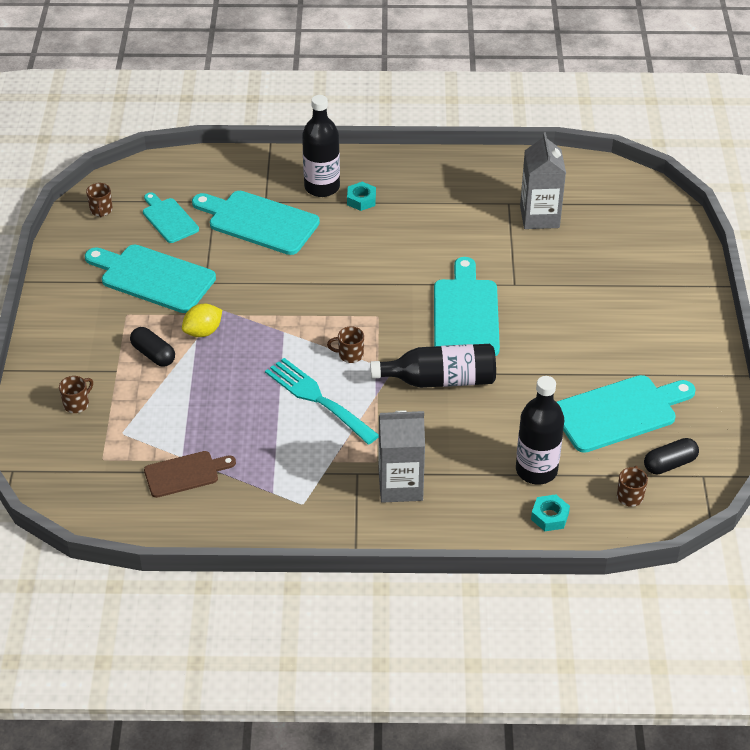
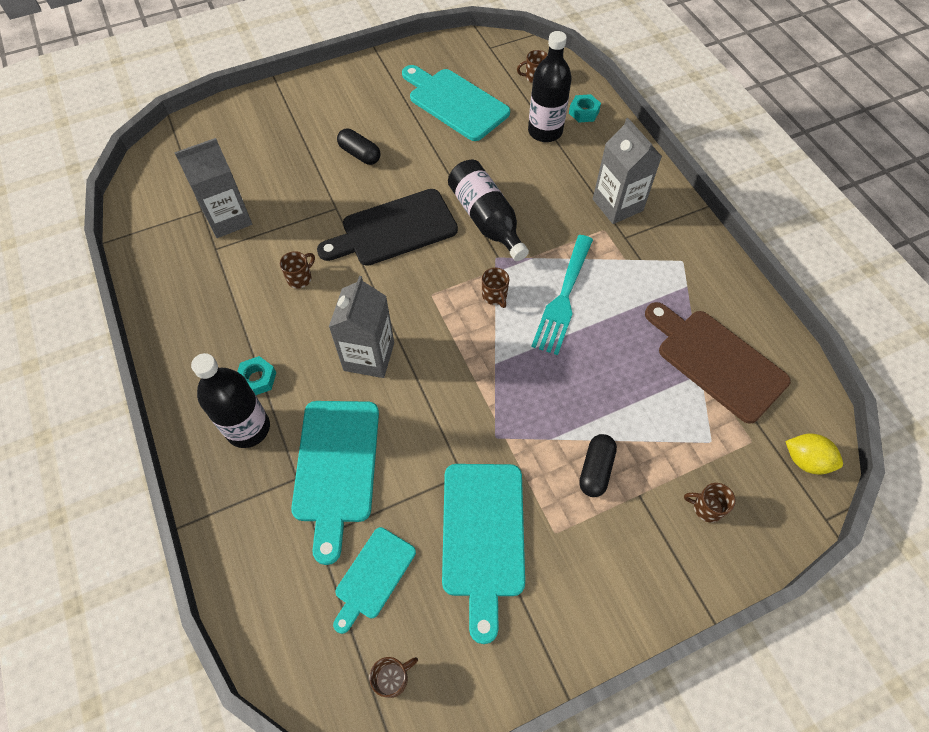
camera: 115 degrees left, 15 degrees up
brown cutting board [144,451,236,498] -> brown cutting board [645,302,791,424], size x1.69
yellow lemon [182,304,222,337] -> yellow lemon moved to [785,434,843,474]
turquoise cutting board [434,257,500,356] -> black cutting board [317,189,458,266]
black capsule [644,438,699,474] -> black capsule moved to [337,129,380,165]
none -> brown mug [280,251,315,289]
none -> grey carton [329,276,394,378]

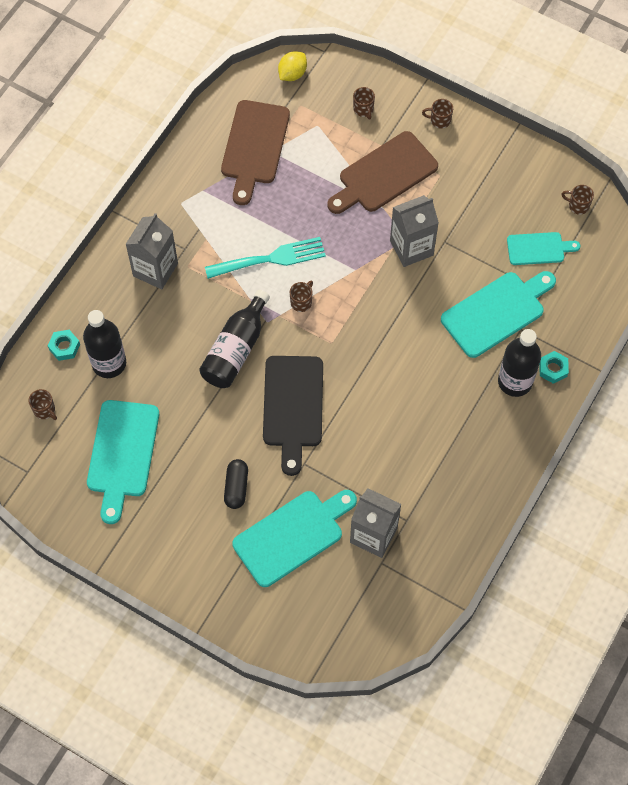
camera: 125 degrees left, 5 degrees up
turquoise nut [237,356,276,395] -> turquoise nut moved to [539,351,569,384]
brown mug [280,251,315,289] -> brown mug moved to [422,99,453,129]
black cutting board [317,189,458,266] -> black cutting board turned 60 degrees clockwise [263,356,323,476]
grey carton [329,276,394,378] -> grey carton moved to [390,195,439,267]
turquoise cutting board [442,464,525,644] -> turquoise cutting board moved to [232,490,357,587]
black capsule [579,434,617,497] -> brown cutting board [327,131,438,214]
yellow lemon [785,434,843,474] -> yellow lemon turned 45 degrees clockwise [278,51,307,81]

